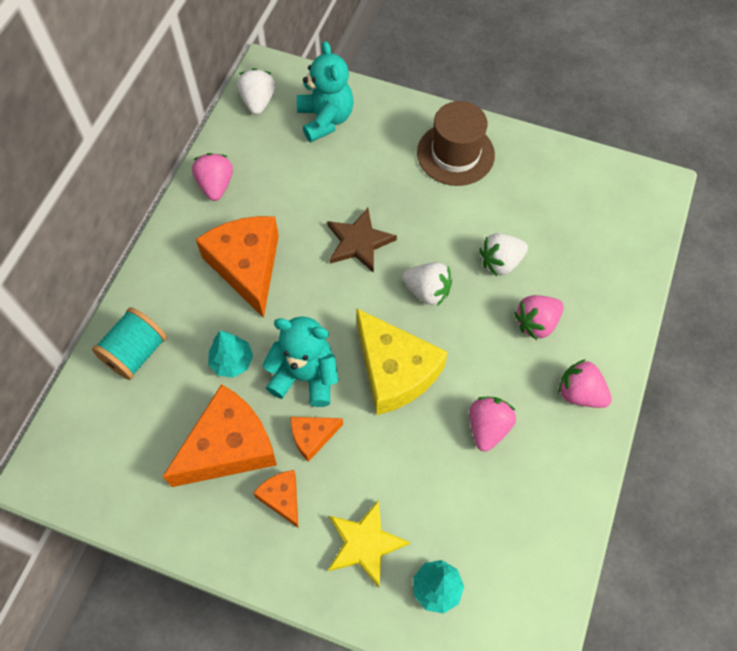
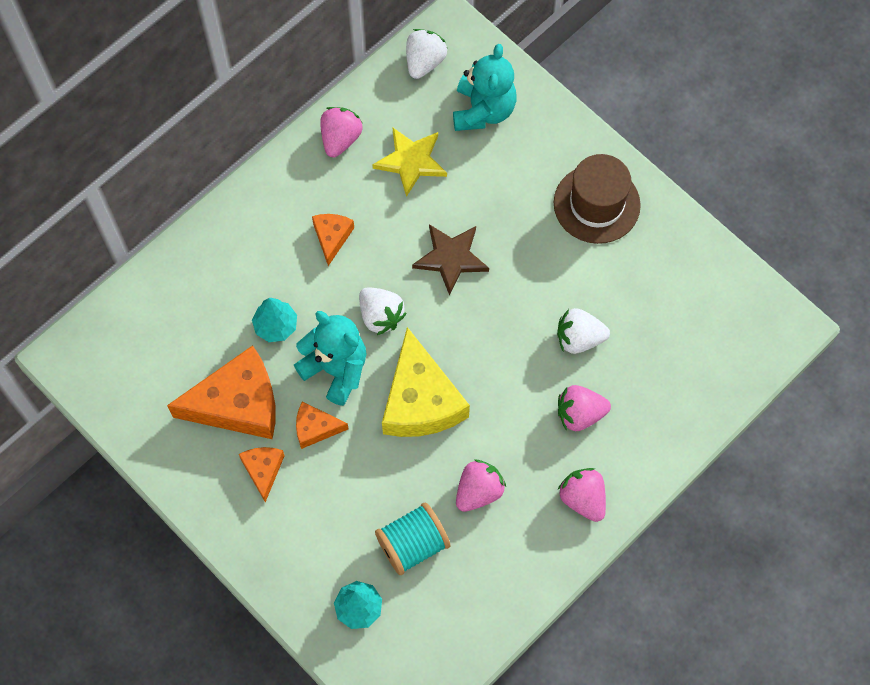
camera: 25 degrees right, 5 degrees up
turquoise spool [92,307,167,380] -> turquoise spool moved to [375,502,450,575]
orange cheese [195,216,279,318] -> orange cheese [312,214,354,266], size x0.50
yellow star [328,500,410,588] -> yellow star moved to [372,128,447,197]
white strawberry [403,262,452,306] -> white strawberry moved to [359,287,406,335]

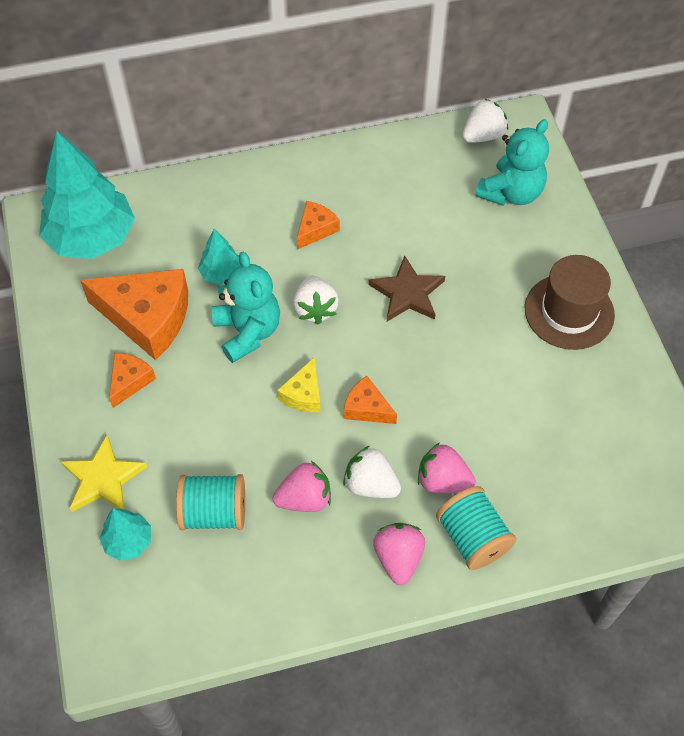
camera: 30 degrees right, 10 degrees down
orange cheese [296,402,349,449] -> orange cheese moved to [343,376,397,424]
pink strawberry [320,107,362,157] -> none
yellow star [372,128,447,197] -> yellow star moved to [60,435,147,512]
yellow cheese [382,327,470,437] -> yellow cheese [277,357,321,412], size x0.50
white strawberry [557,308,610,354] -> white strawberry moved to [343,446,401,498]
none -> turquoise tree [39,131,135,259]
none -> turquoise spool [436,486,516,570]

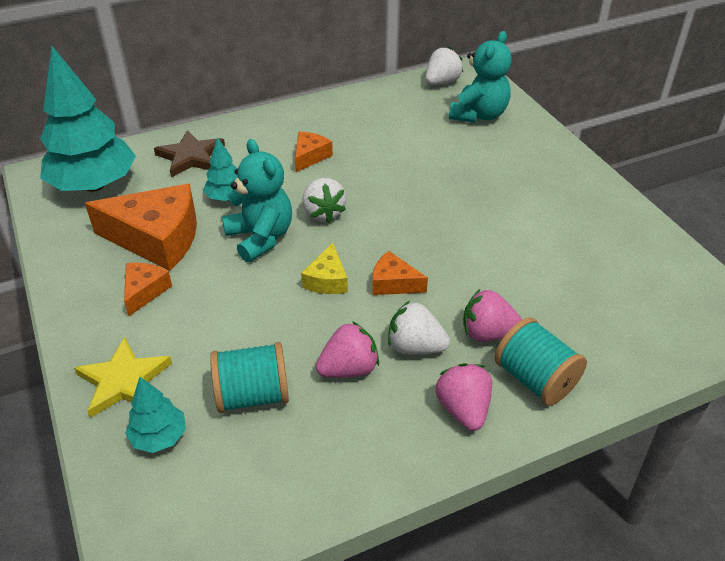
camera: 10 degrees left, 15 degrees down
brown star [368,255,445,321] -> brown star moved to [154,130,225,177]
brown hat [525,255,615,350] -> none

